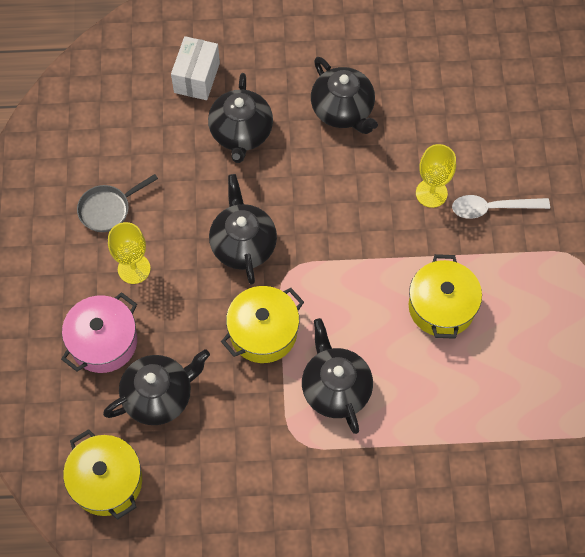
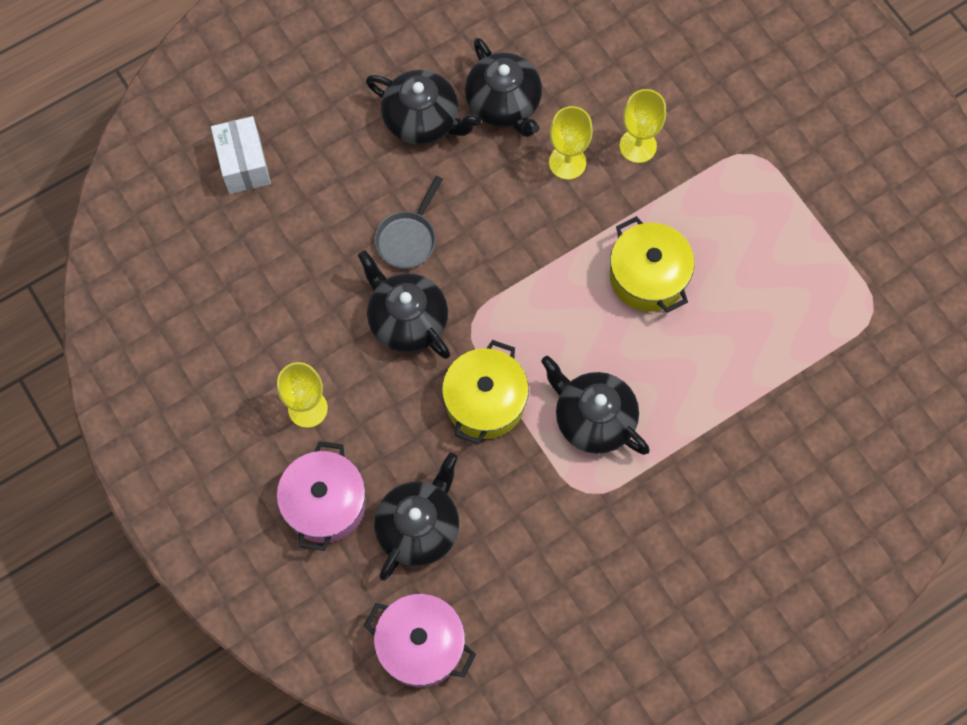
camera: 30 degrees left, 5 degrees up
yellow pot [63,429,142,520] -> pink pot [364,594,476,687]
grey pan [77,174,158,232] -> grey pan moved to [374,176,443,269]
black teapot [208,73,273,163] -> black teapot moved to [465,38,542,137]
white spoon [452,195,550,219] -> yellow goblet [619,89,666,163]

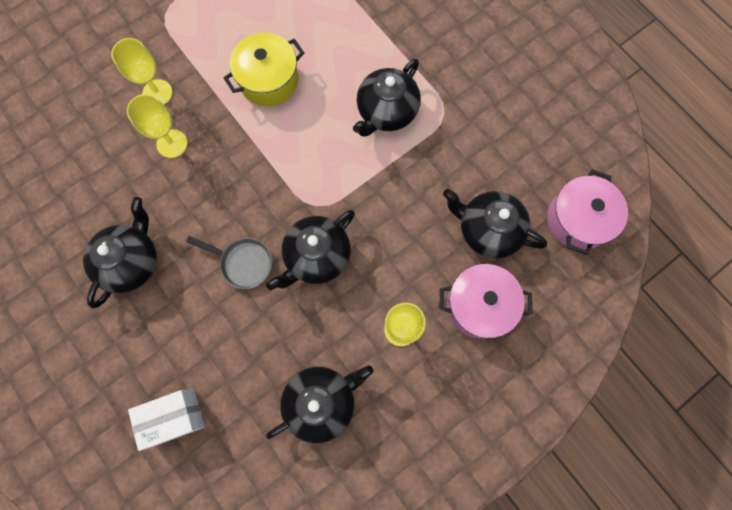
camera: 95 degrees left, 5 degrees up
yellow pot [442,340,529,444] -> none
black teapot [465,38,542,137] -> black teapot moved to [266,365,374,443]

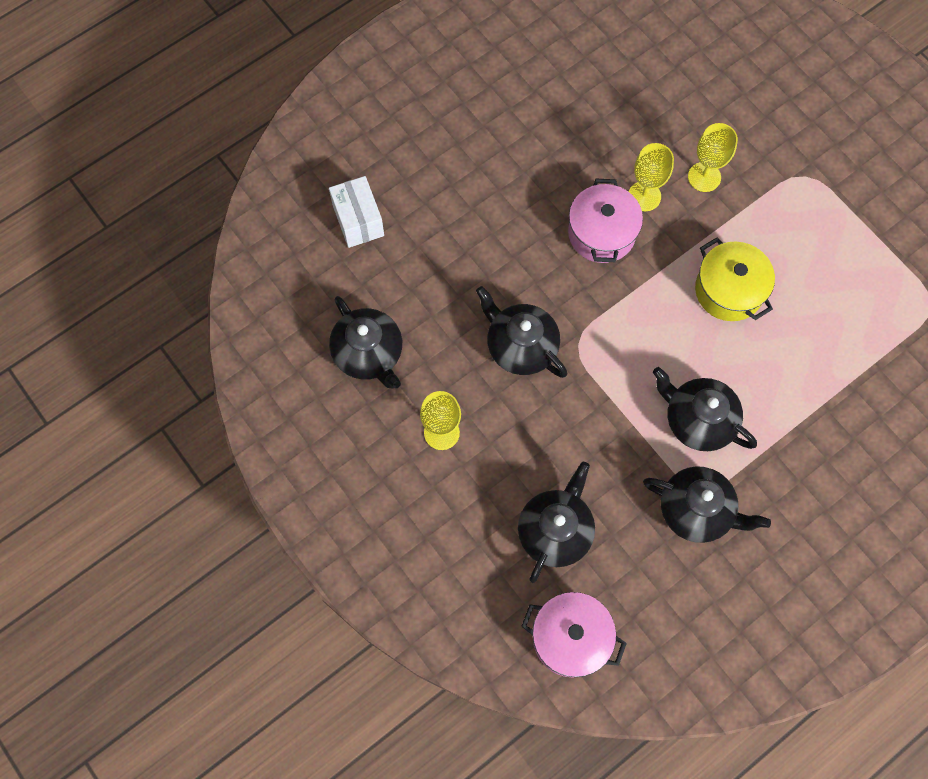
camera: 90 degrees right, 5 degrees down
black teapot [83,197,157,309] -> black teapot moved to [643,466,771,543]
grey pan [186,236,272,289] -> none
pink pot [439,264,532,339] -> pink pot moved to [568,179,643,263]

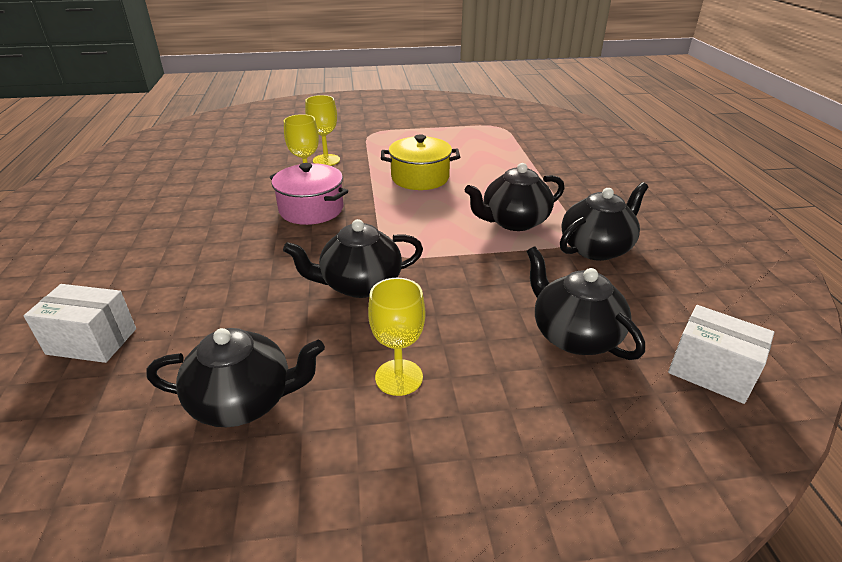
camera: 60 degrees left, 35 degrees down
pink pot [521,592,627,677] -> white box [668,305,774,404]

